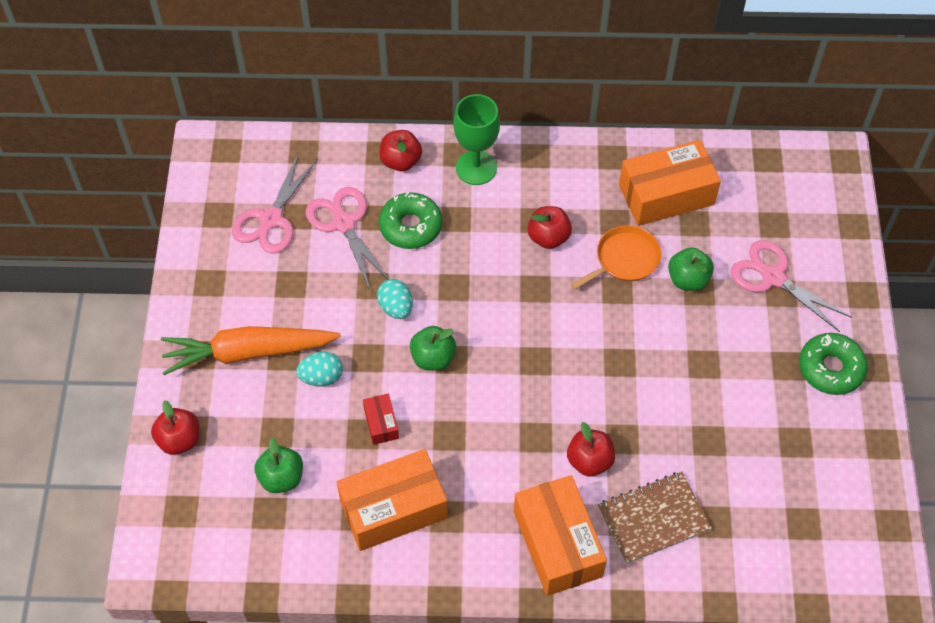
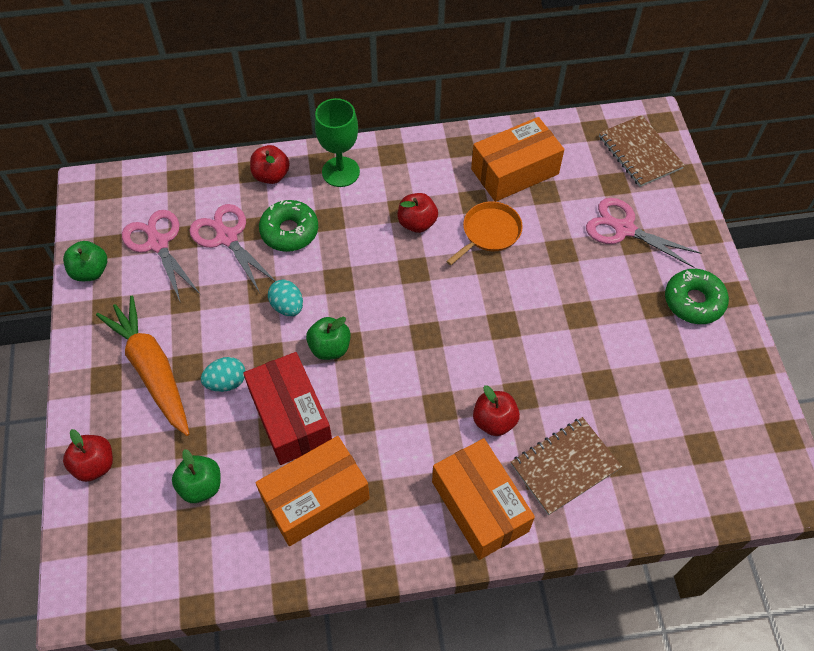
camera: 10 degrees left, 0 degrees up
orange carrot [161,326,341,375] -> orange carrot turned 75 degrees clockwise [96,296,190,436]
pink scissors [232,153,318,254] -> pink scissors turned 135 degrees clockwise [122,210,201,303]
red box [363,394,399,445] -> red box [243,352,332,465], size x2.18
green apple [668,248,714,291] -> green apple moved to [63,241,107,281]
none -> brown notebook [599,115,685,187]

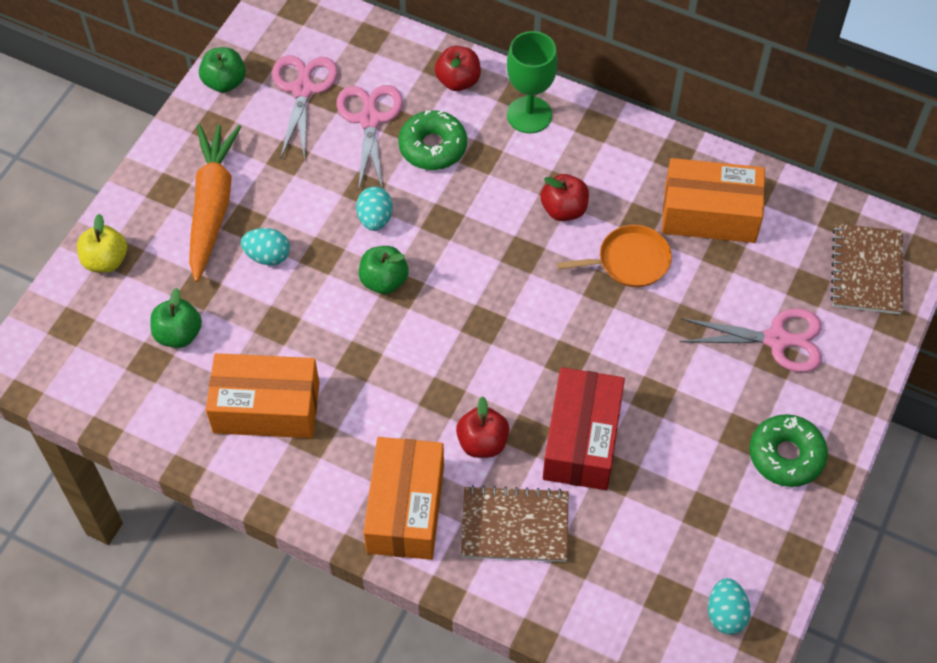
camera: 35 degrees right, 0 degrees up
red apple [63,429,113,482] -> yellow apple [77,214,127,273]
red box [243,352,332,465] -> red box moved to [543,367,625,490]
pink scissors [586,198,702,268] -> pink scissors turned 120 degrees clockwise [680,308,822,372]
none -> turquoise egg [708,578,751,635]

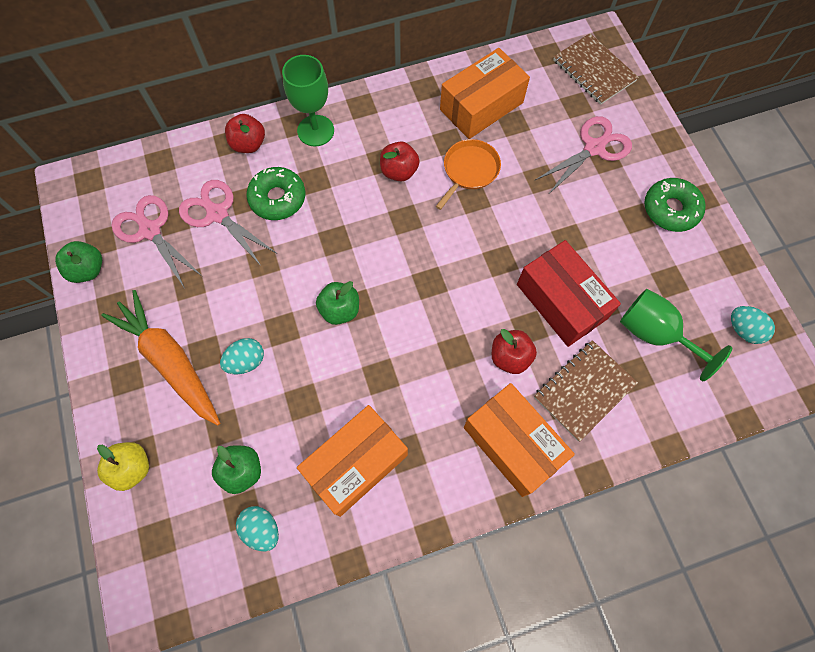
camera: 45 degrees left, 10 degrees up
turquoise egg [356,186,393,231] -> turquoise egg moved to [236,506,279,551]
none -> green goblet [620,289,732,381]

